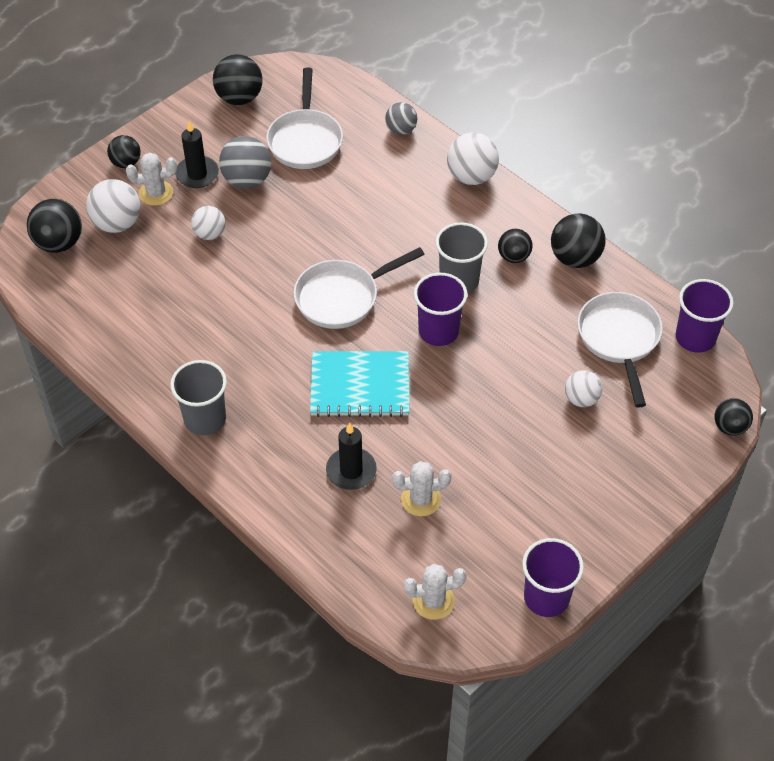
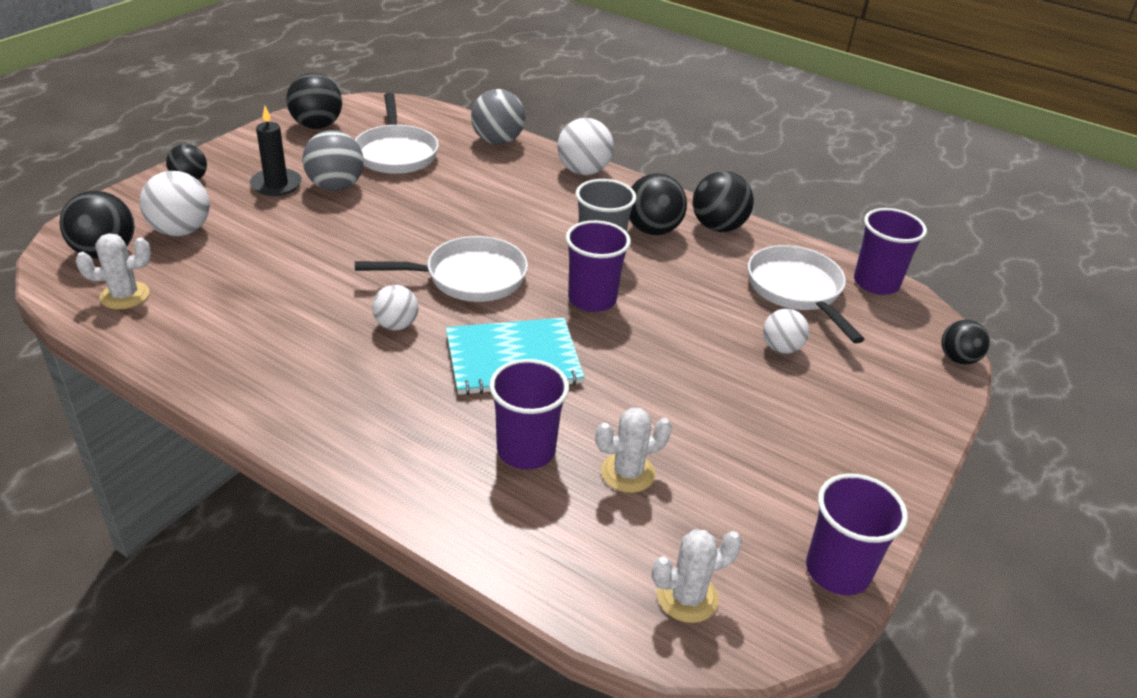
camera: 15 degrees left, 15 degrees down
white cactus [126,153,177,206] -> white cactus moved to [76,233,151,309]
grey cup [170,360,227,435] -> none
white ball [191,206,226,240] -> white ball moved to [372,285,418,330]
white pan [294,247,425,329] -> white pan turned 150 degrees counterclockwise [355,236,528,302]
black candle [326,423,377,490] -> purple cup [489,359,569,469]
grey ball [385,102,417,135] -> grey ball [471,89,525,145], size x1.57
black ball [498,229,533,263] -> black ball [629,173,687,235], size x1.57

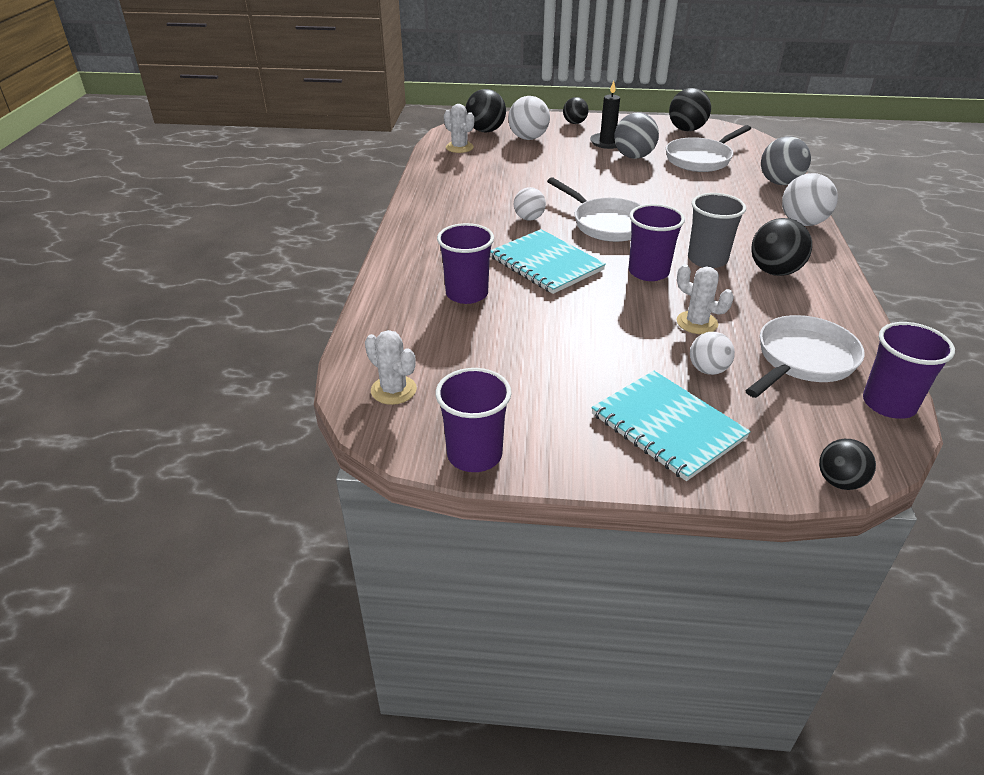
camera: 65 degrees right, 0 degrees up
white cactus [595,408,672,493] -> white cactus moved to [677,264,734,334]
black ball [693,171,754,232] -> none
none -> turquoise notebook [591,371,751,481]

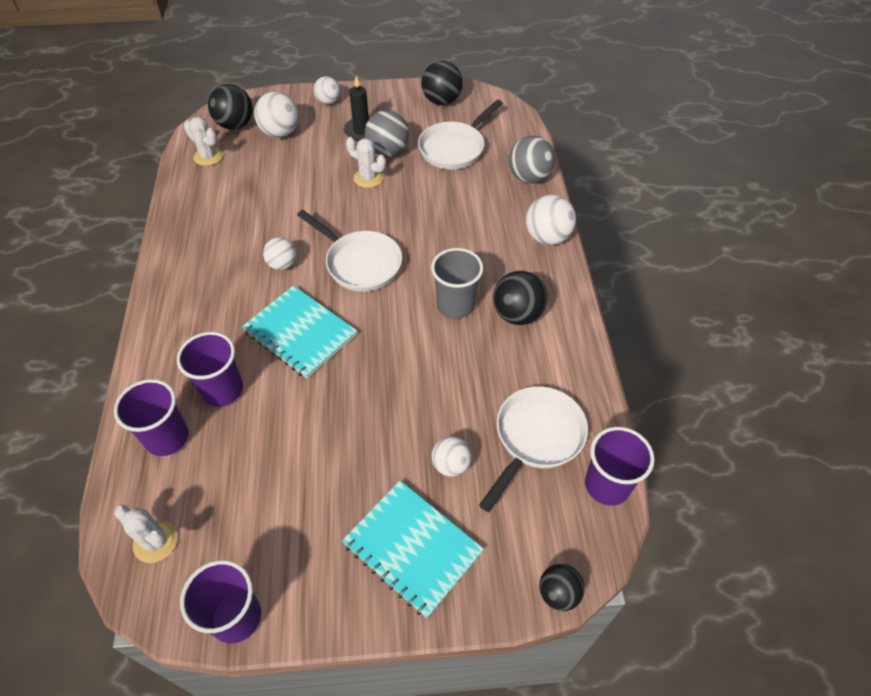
camera: 10 degrees left, 15 degrees up
black ball [563,97,588,124] -> white ball [314,76,340,104]
purple cup [628,204,685,281] -> purple cup moved to [114,379,189,456]
white cactus [677,264,734,334] -> white cactus moved to [346,137,386,188]

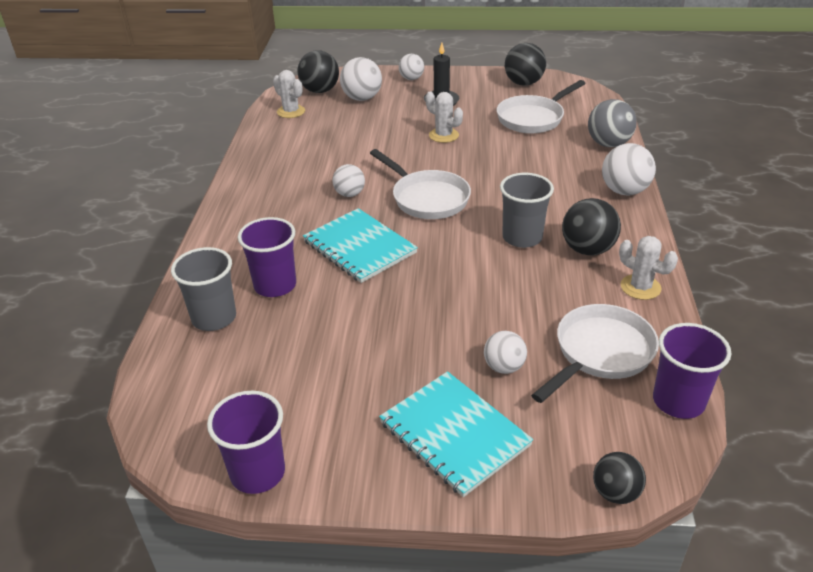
camera: 10 degrees right, 15 degrees down
purple cup [114,379,189,456] -> grey cup [171,247,236,331]
white cactus [114,505,178,563] -> white cactus moved to [619,236,678,300]
grey ball [365,110,409,157] -> none

